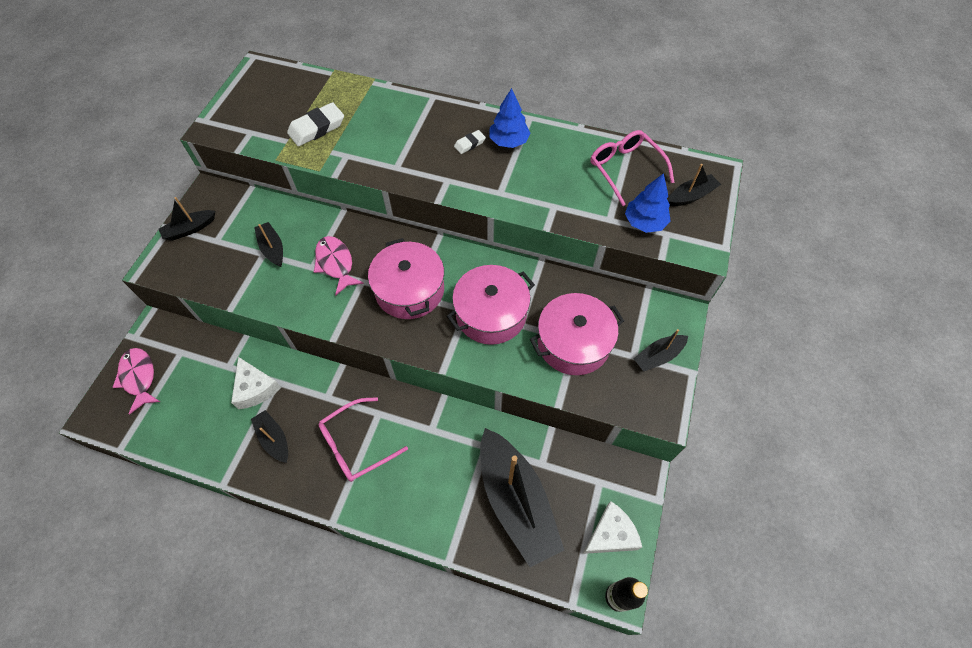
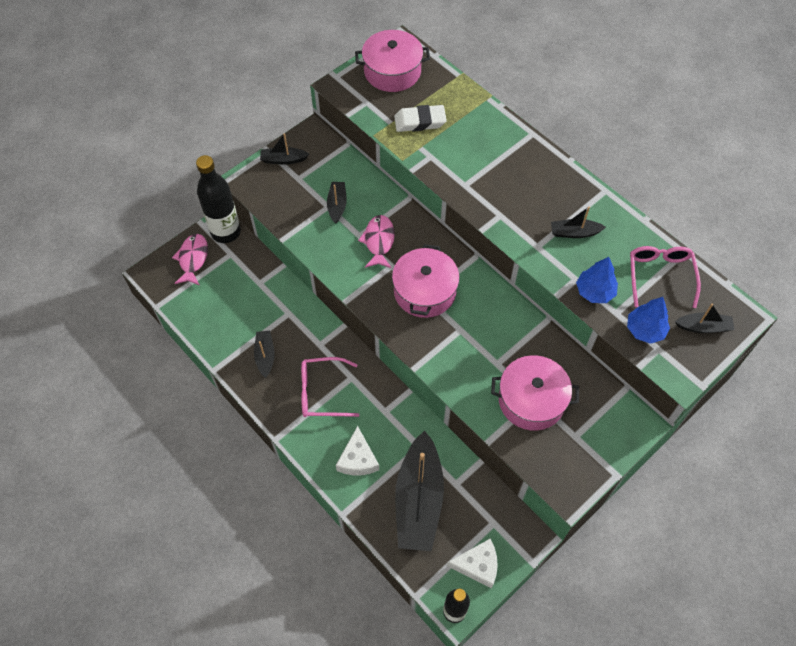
camera: 30 degrees right, 0 degrees up
white cheese [231,357,281,409] -> white cheese moved to [336,426,379,475]
pink pot [447,265,535,345] -> pink pot moved to [355,30,430,92]
white eraser [454,130,486,154] -> none
blue tree [489,88,530,148] -> blue tree moved to [576,257,618,303]
black boat [633,329,688,372] -> black boat moved to [551,206,606,238]
none -> black bottle [196,155,241,243]

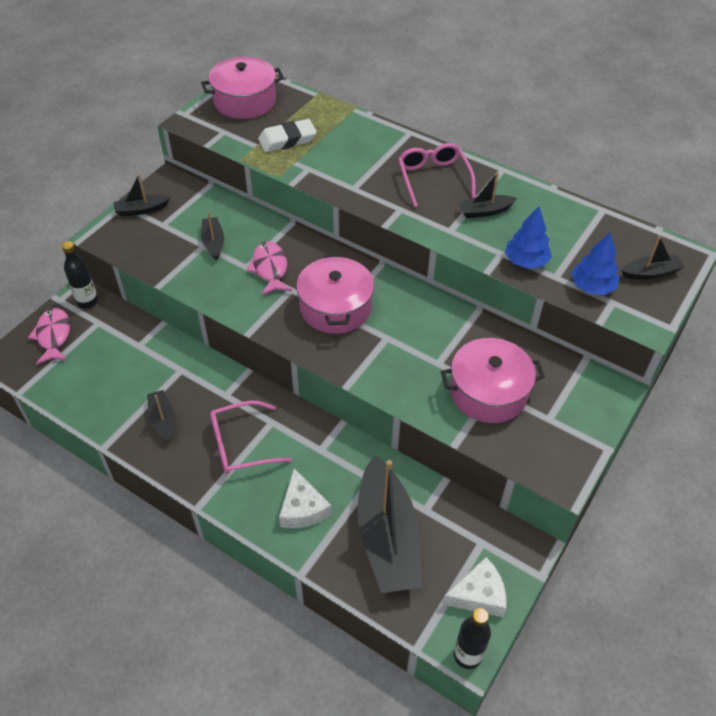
camera: 15 degrees left, 10 degrees down
black bottle [196,155,241,243] -> black bottle [62,241,98,308], size x0.61
pink glasses [630,246,701,308] -> pink glasses moved to [398,143,476,207]

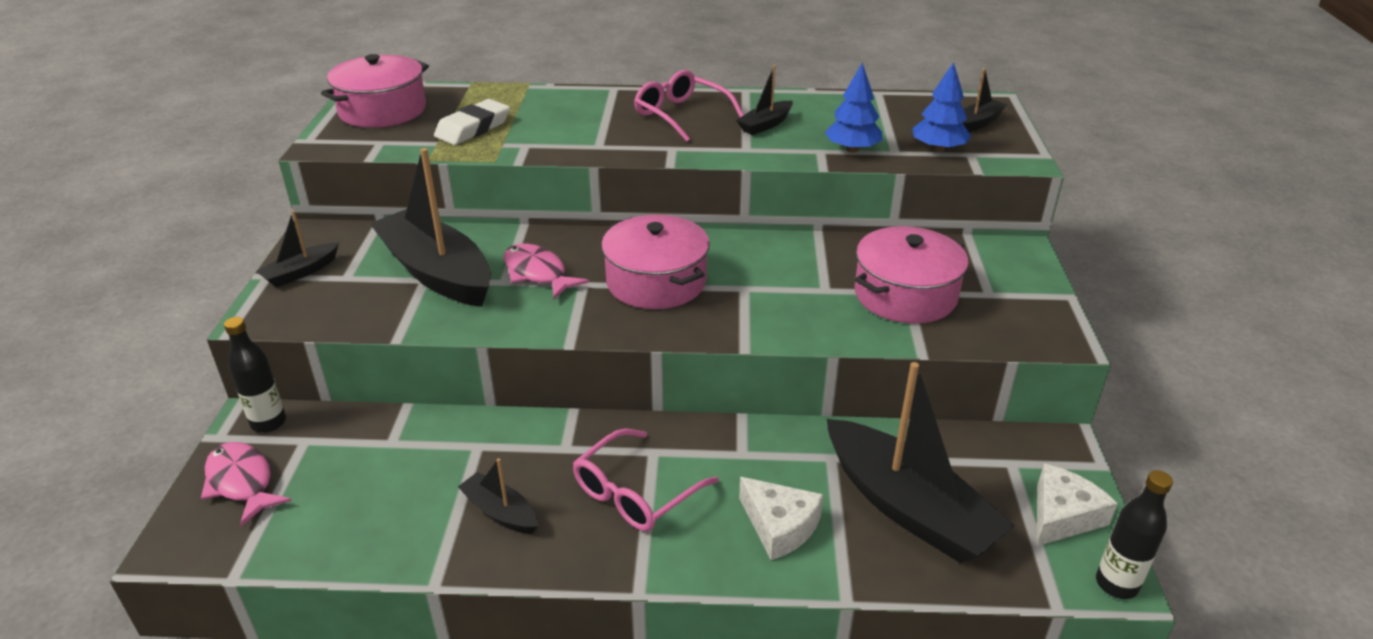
camera: 30 degrees left, 15 degrees down
black boat [201,212,224,260] -> black boat [369,148,491,307], size x2.14

